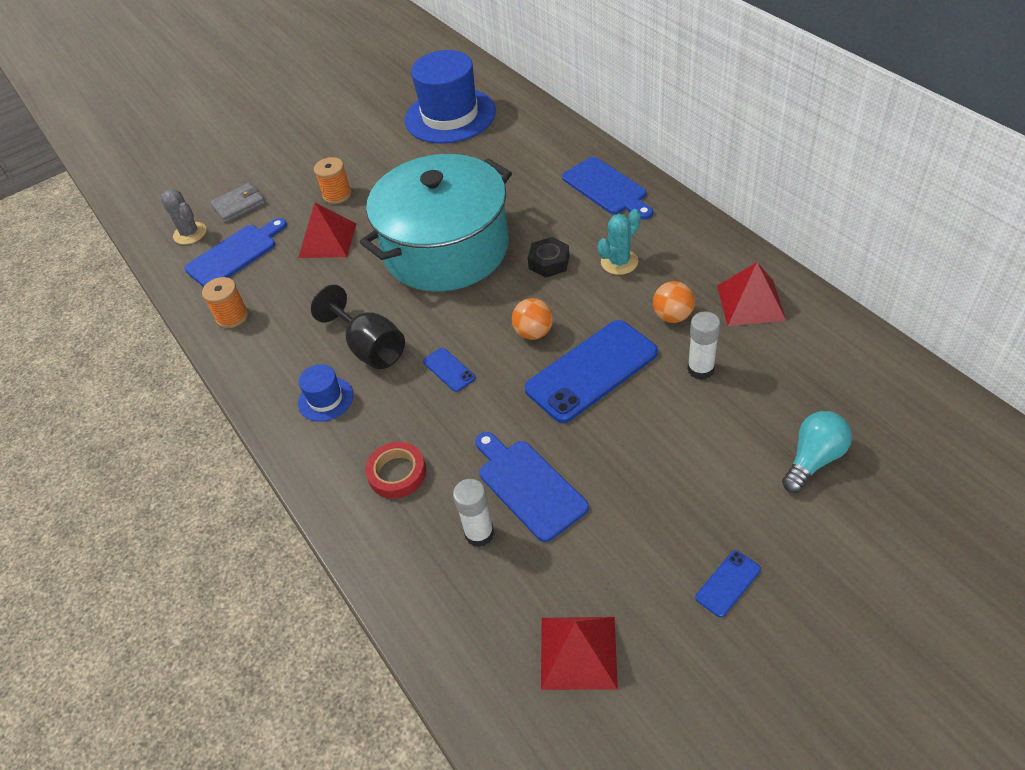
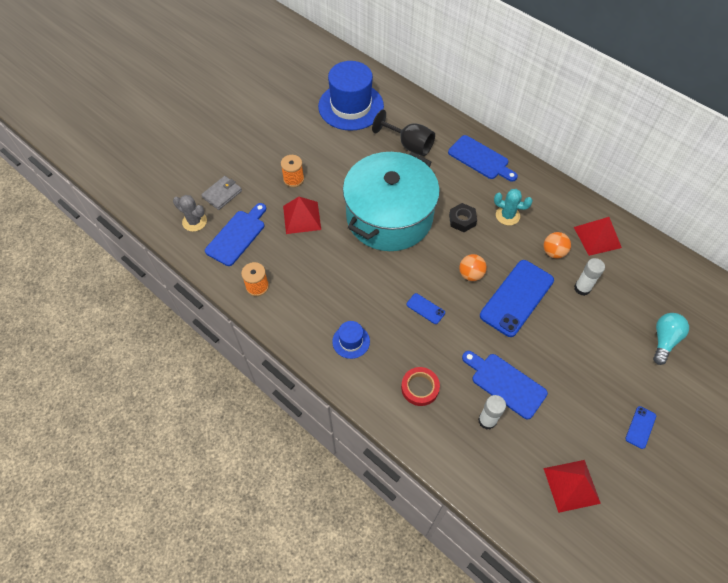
camera: 20 degrees left, 10 degrees up
black goblet [311,285,405,369] -> black goblet moved to [372,110,435,156]
turquoise cactus [598,209,641,275] -> turquoise cactus turned 75 degrees clockwise [494,189,533,225]

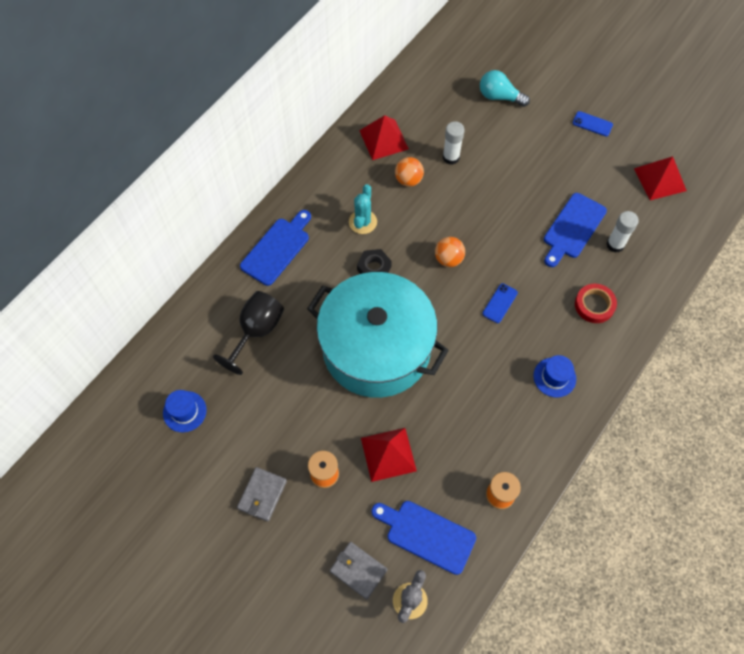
camera: 95 degrees left, 5 degrees up
blue hat [318,61,384,131] -> blue hat [163,390,207,432], size x0.46
blue phone [480,260,554,337] -> none
none -> grey wallet [237,467,287,521]

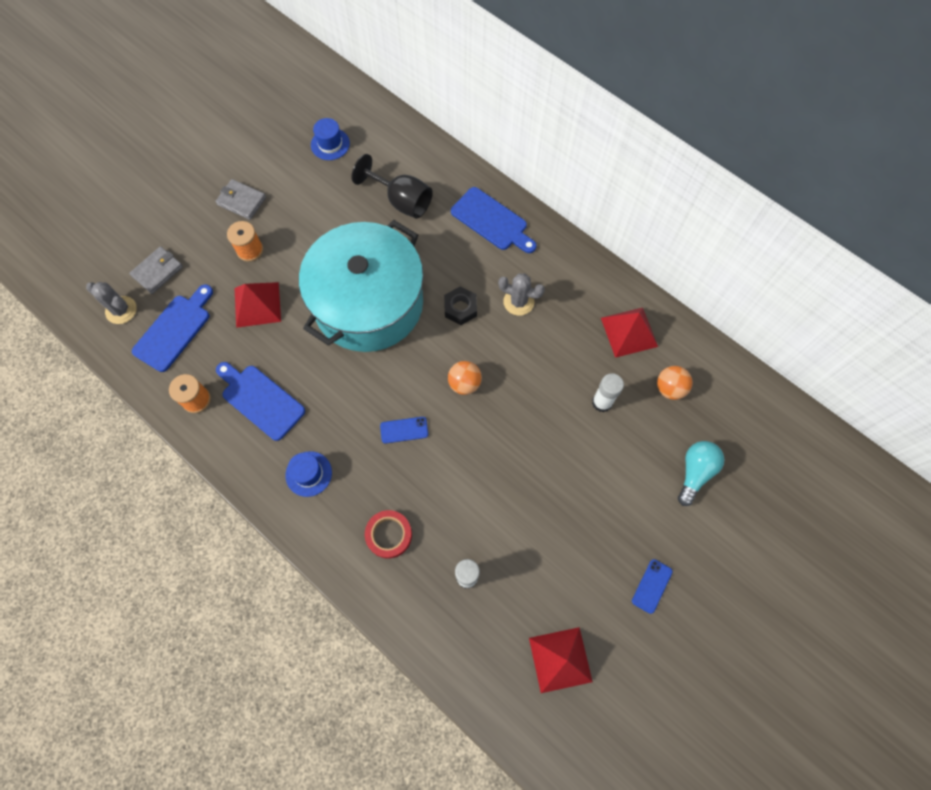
camera: 95 degrees right, 5 degrees up
turquoise cactus [349,184,377,234] -> grey cactus [498,273,545,316]
orange ball [395,157,424,187] -> orange ball moved to [657,366,693,400]
blue phone [482,283,518,323] -> blue phone turned 45 degrees counterclockwise [380,417,428,443]
blue cutting board [544,193,607,267] -> blue cutting board moved to [216,362,305,441]

